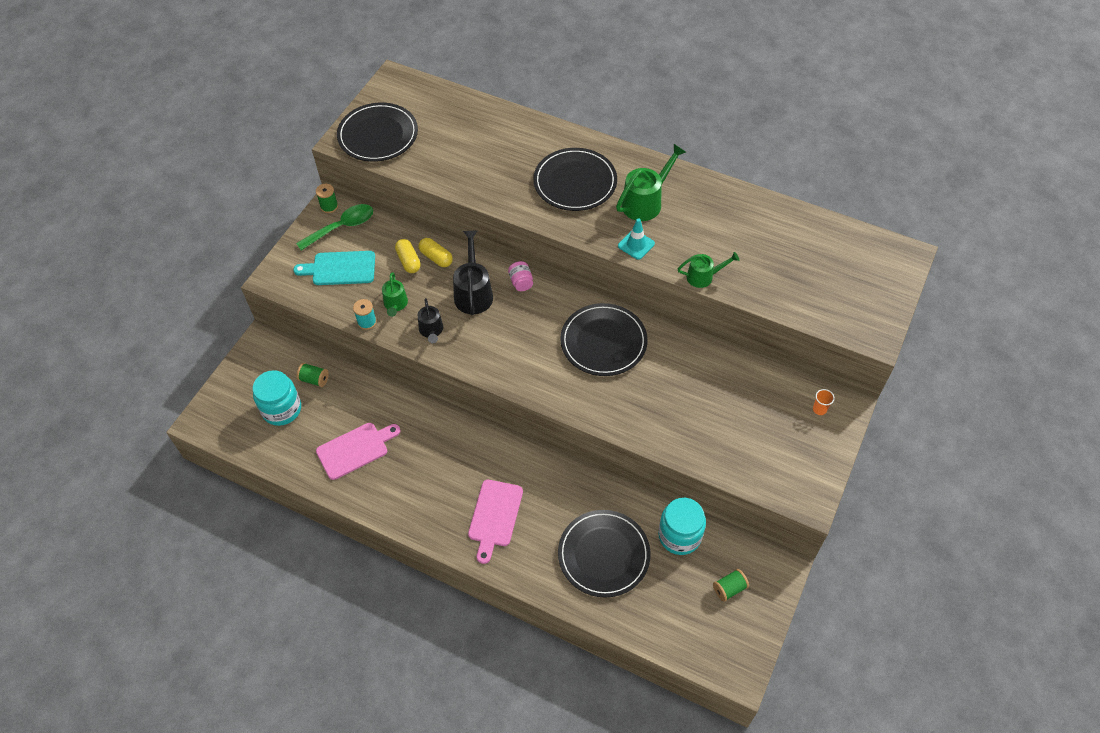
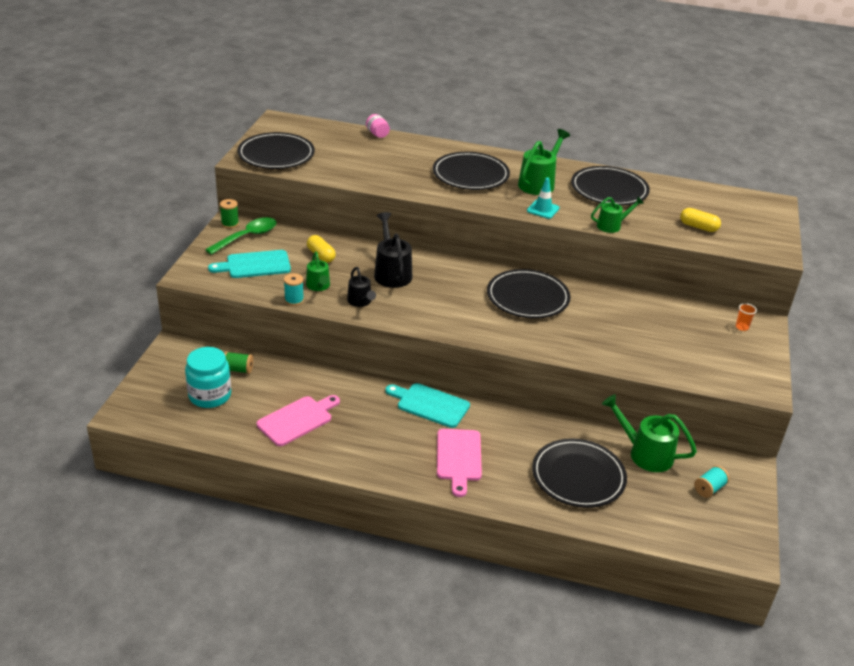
camera: 15 degrees left, 20 degrees down
yellow capsule [419,238,453,267] -> yellow capsule moved to [680,208,721,232]
pink jar [508,261,533,291] -> pink jar moved to [366,114,390,138]
turquoise jar [658,498,706,555] -> green watering can [602,394,697,472]
green spool [713,569,749,602] -> turquoise spool [694,466,729,498]
none -> turquoise cutting board [385,383,470,428]
none -> black plate [571,166,650,206]

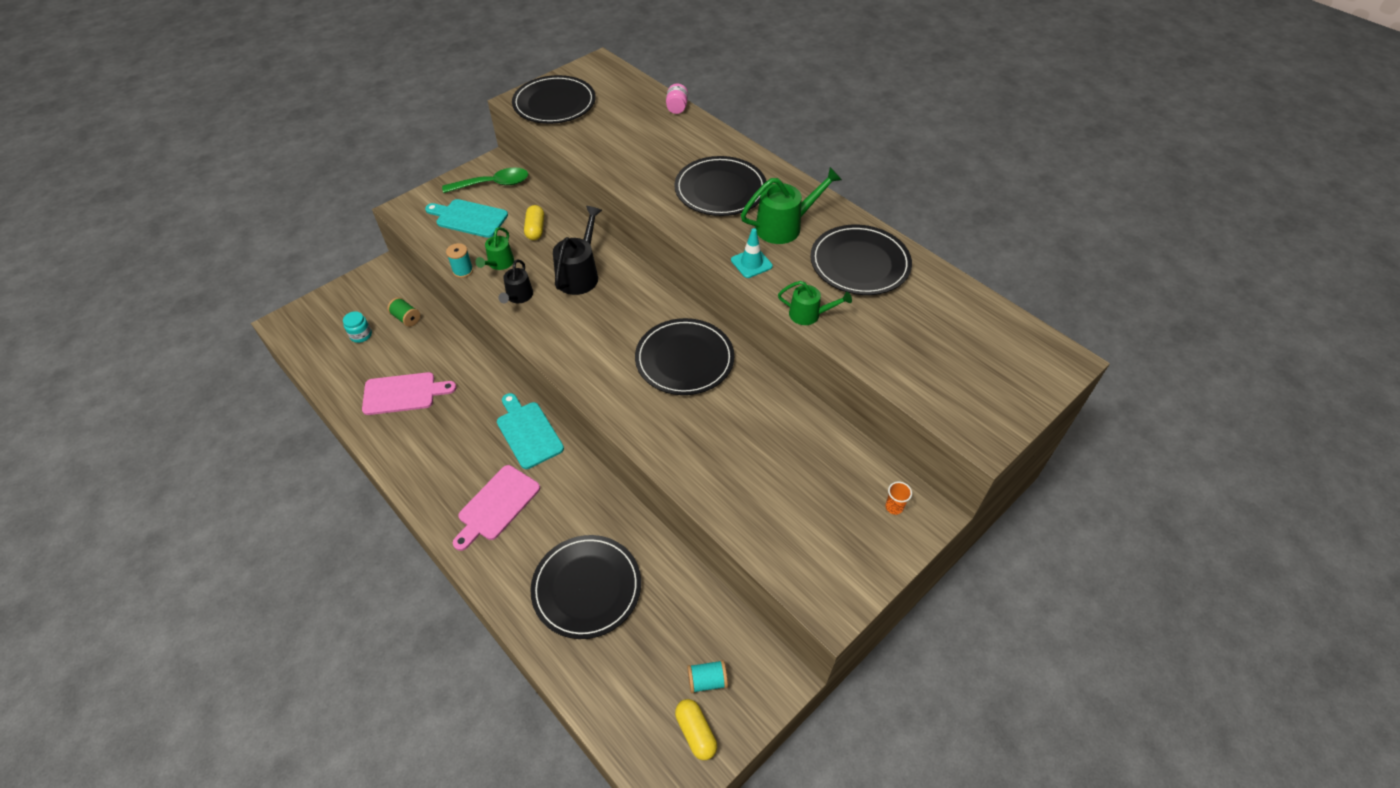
camera: 35 degrees right, 15 degrees up
turquoise jar [185,347,231,408] -> turquoise jar [343,311,372,343], size x0.52
green spool [220,199,239,228] -> none
green watering can [602,394,697,472] -> none
yellow capsule [680,208,721,232] -> yellow capsule moved to [675,699,717,760]

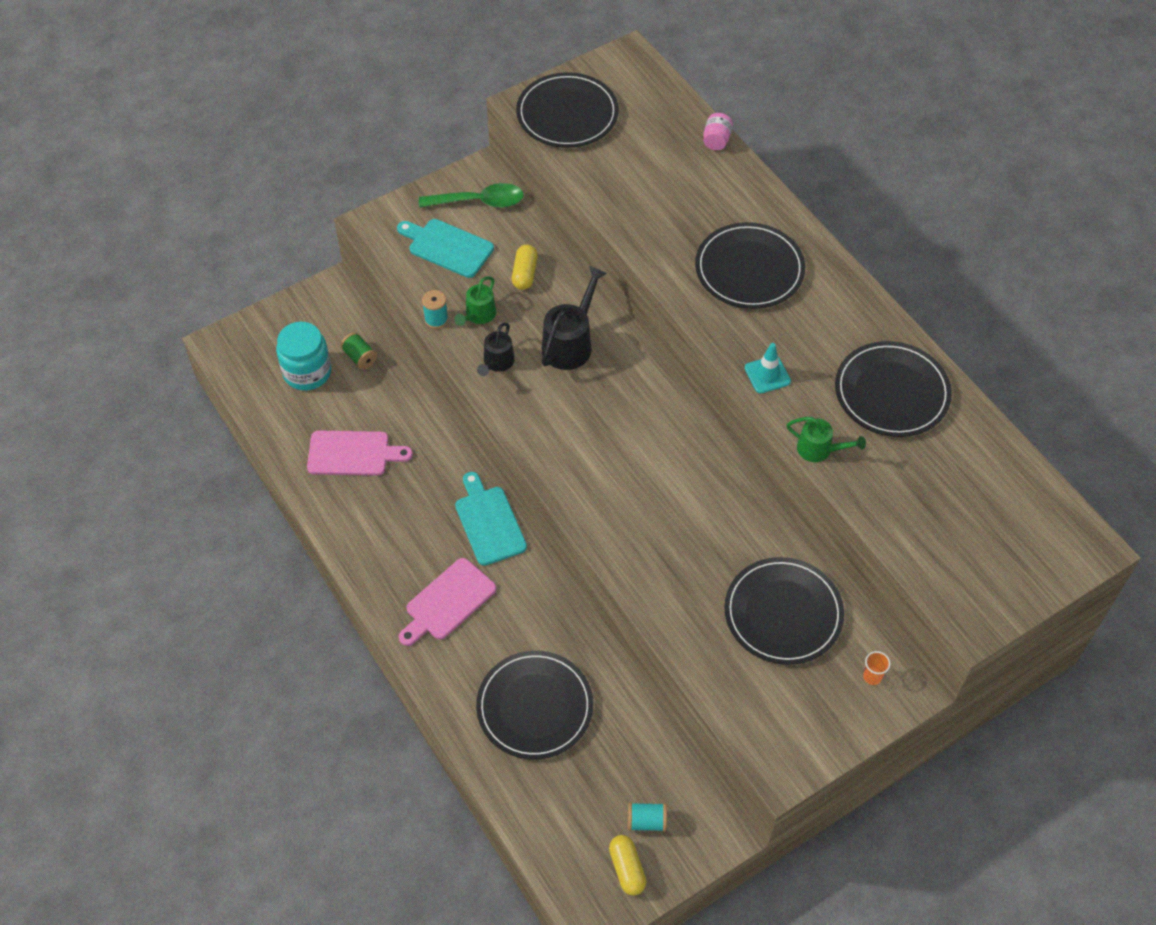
camera: 10 degrees right, 5 degrees up
turquoise jar [343,311,372,343] -> turquoise jar [276,322,331,390], size x1.91
black plate [635,318,734,395] -> black plate moved to [724,557,844,665]
green watering can [741,167,842,244] -> none

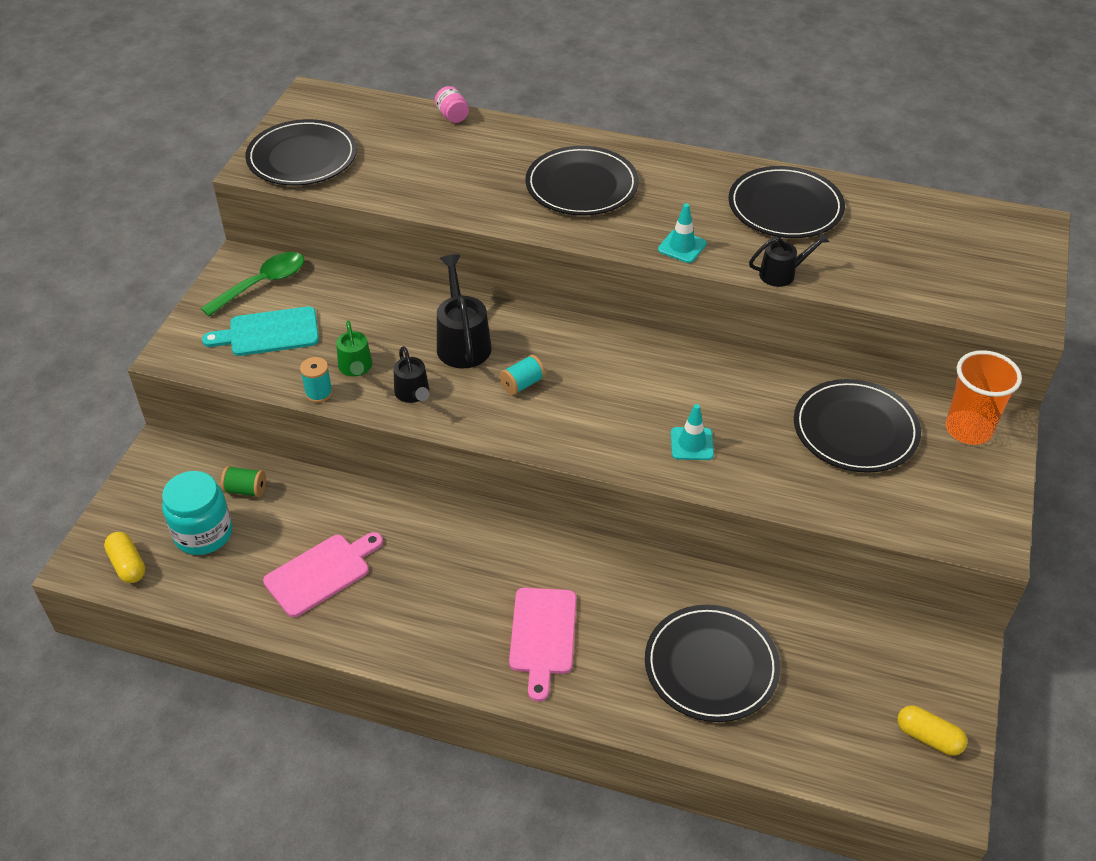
camera: 40 degrees left, 10 degrees down
turquoise cutting board [455,472,527,566] -> none
yellow capsule [512,245,538,290] -> yellow capsule moved to [104,532,145,583]
turquoise spool [628,802,667,832] -> turquoise spool moved to [500,355,545,395]
green watering can [787,417,866,462] -> black watering can [749,232,829,287]
orange cup [863,651,891,685] -> orange cup [946,350,1022,445], size x2.37
none -> turquoise traffic cone [671,404,714,460]

